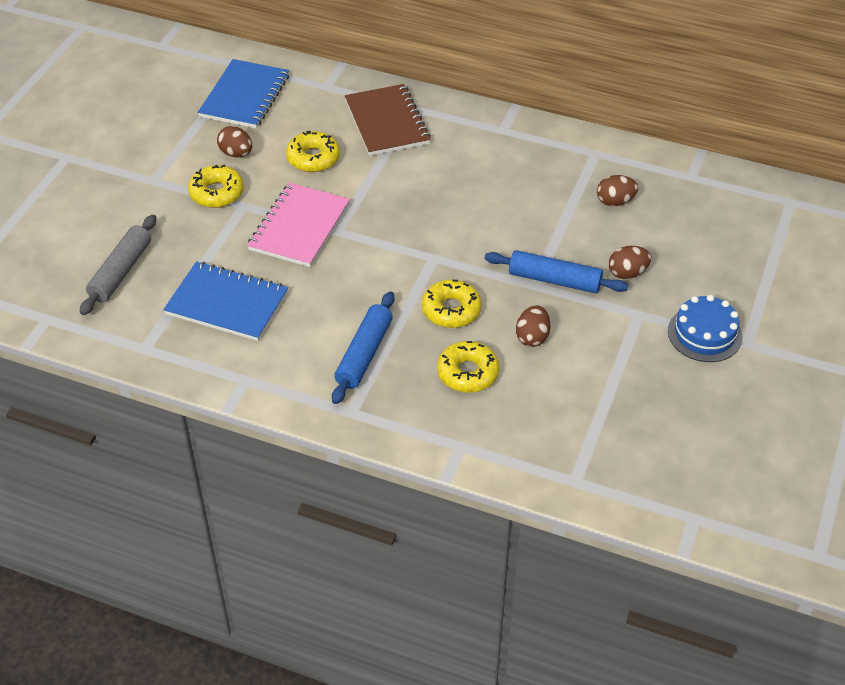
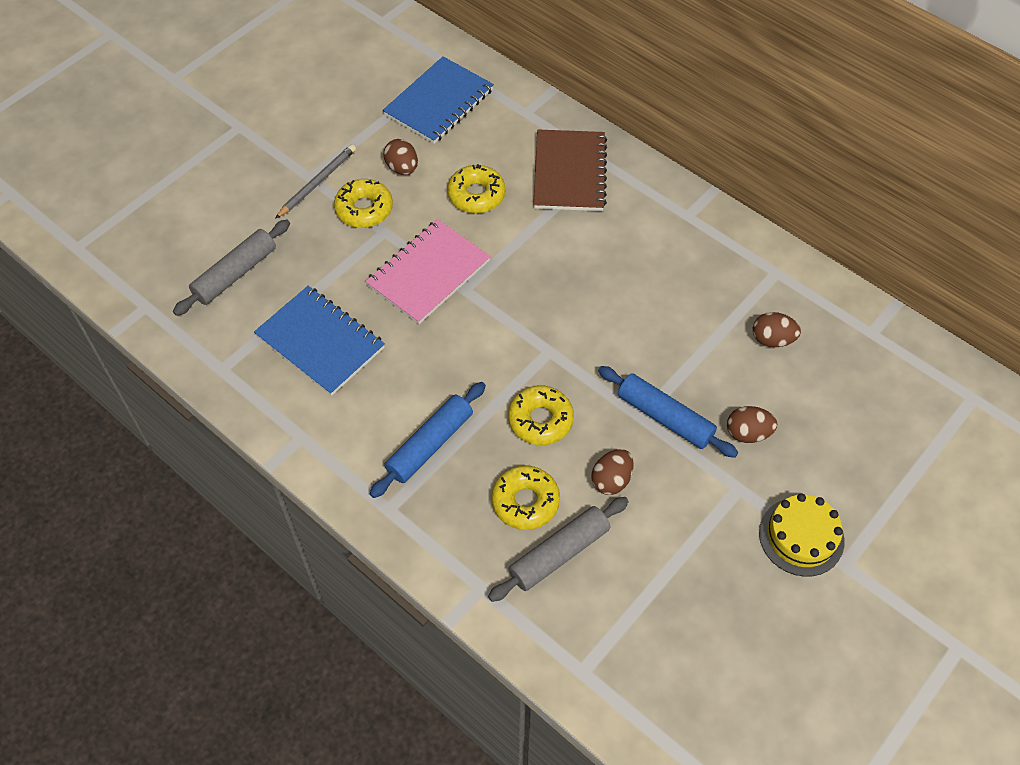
camera: 20 degrees right, 10 degrees up
blue cake [668,295,743,362] -> yellow cake [759,493,845,577]
none -> grey pencil [275,144,356,219]
none -> grey rolling pin [488,497,629,602]

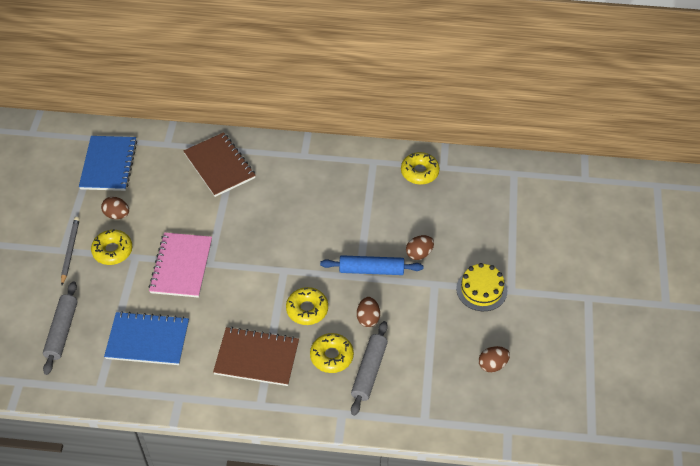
camera: 35 degrees left, 5 degrees down
blue rolling pin [370,382,486,498] -> brown notebook [213,327,299,386]
yellow donut [447,164,505,213] -> yellow donut moved to [401,152,440,184]
brown egg [753,312,801,347] -> brown egg moved to [479,346,510,372]

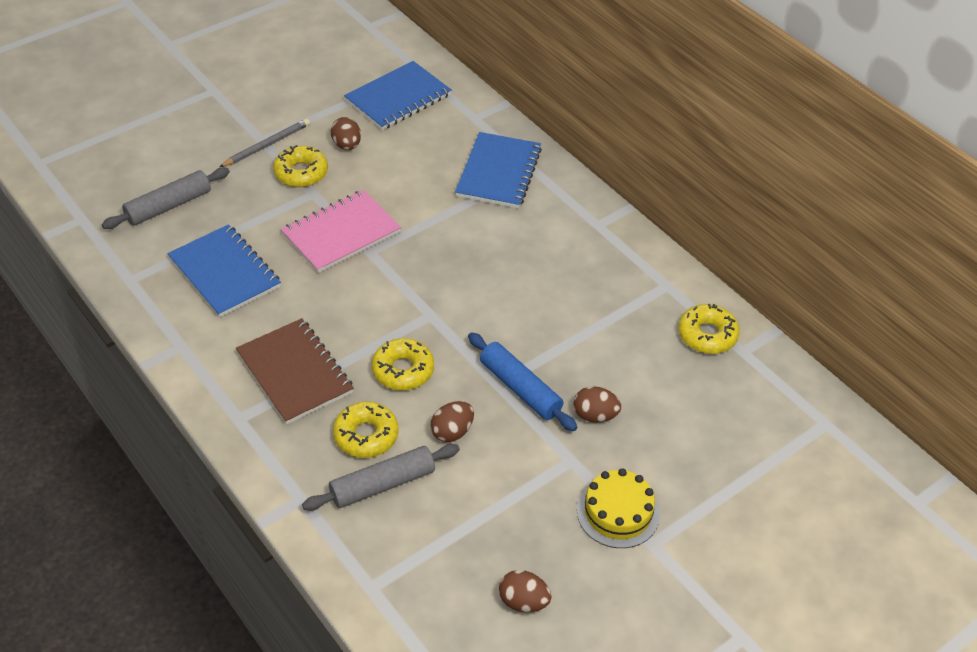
camera: 45 degrees right, 5 degrees down
brown notebook [184,132,256,197] -> blue notebook [455,132,542,208]

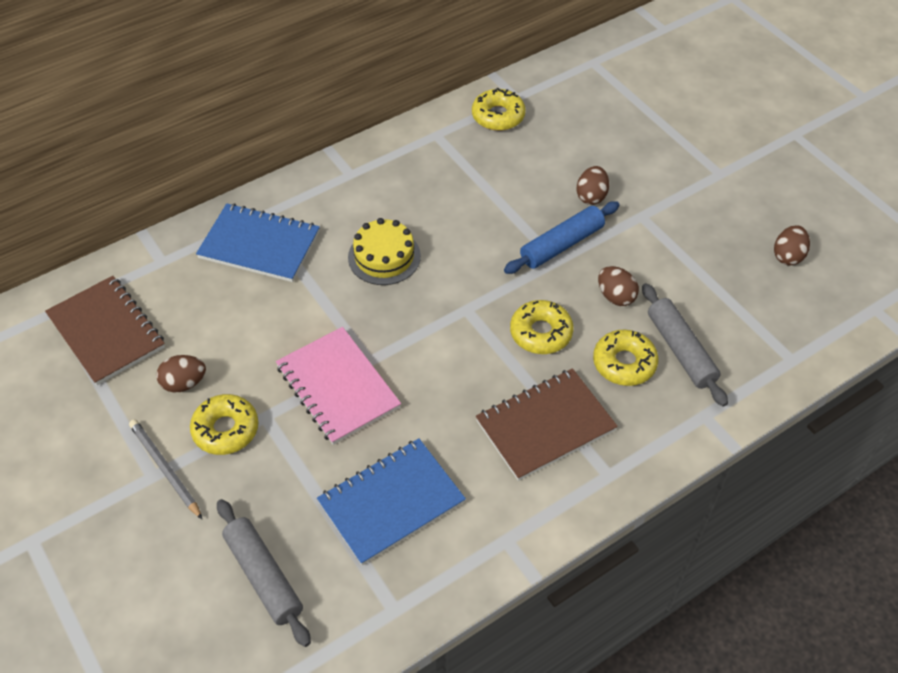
camera: 85 degrees left, 5 degrees up
blue notebook [344,61,452,130] -> brown notebook [45,276,165,385]
yellow cake [577,468,660,548] -> yellow cake moved to [348,218,421,285]

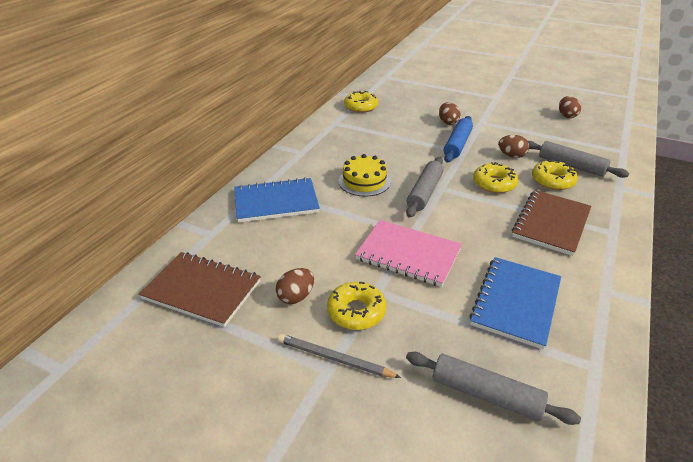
camera: 30 degrees left, 15 degrees down
none -> grey rolling pin [406,157,443,218]

